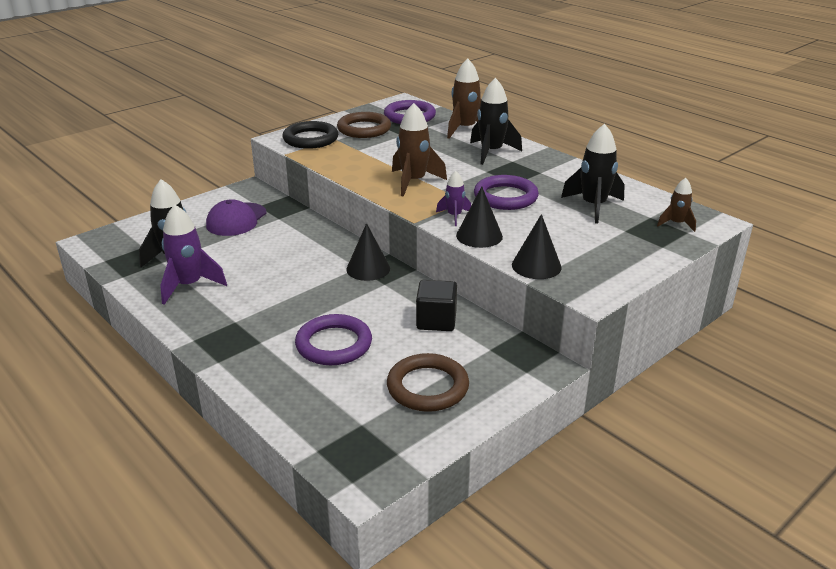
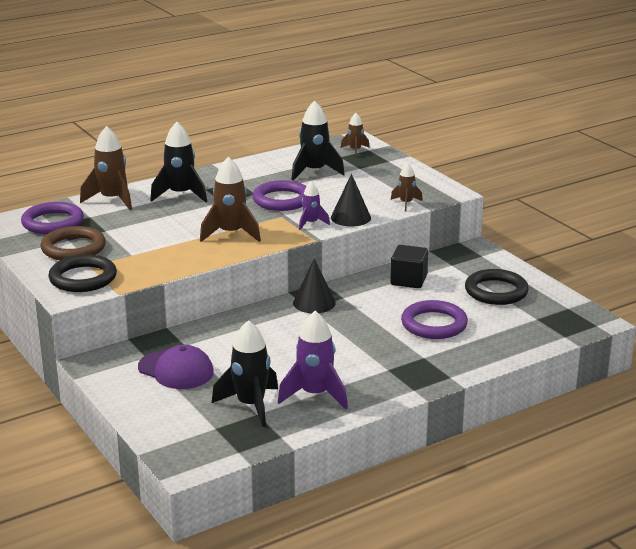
camera: 80 degrees left, 5 degrees down
brown ring [387,353,469,412] -> black ring [465,269,529,305]
black cone [512,214,562,279] -> brown rocket [391,163,423,211]

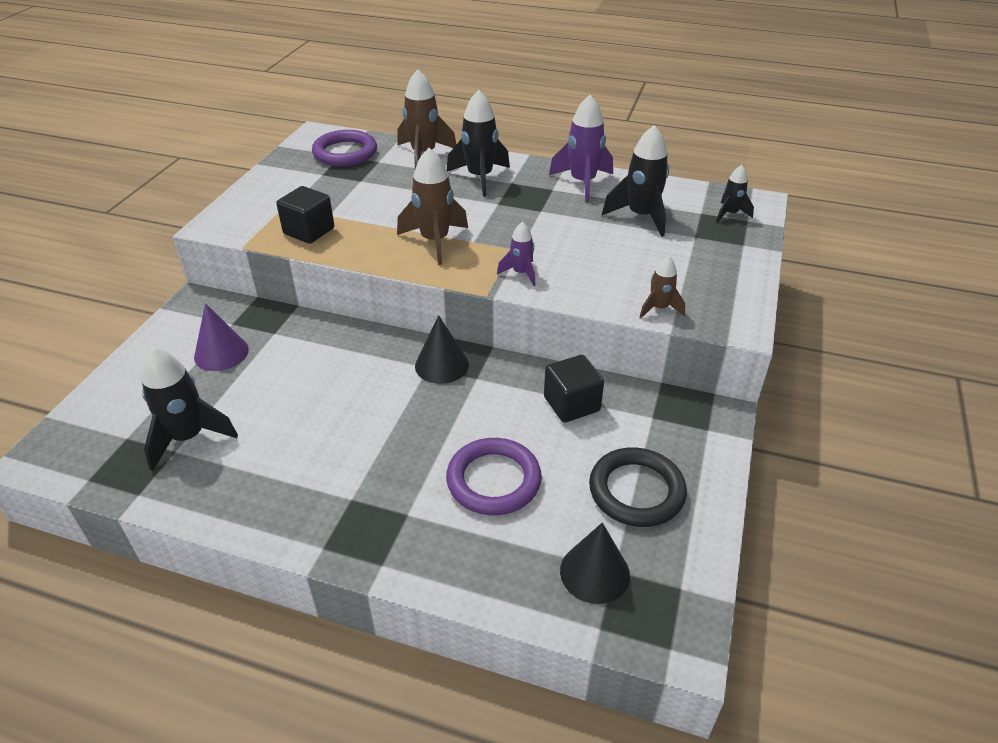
camera: 50 degrees right, 15 degrees up
brown ring [41,226,106,260] -> none
black ring [49,254,117,292] -> none
purple cap [138,345,214,389] -> purple cone [194,303,249,371]
purple ring [252,180,307,211] -> none
purple rocket [278,311,348,409] -> purple rocket moved to [549,95,613,202]
black cone [331,174,371,227] -> black cone moved to [560,523,630,604]
brown rocket [341,113,370,157] -> black rocket [716,165,754,222]
none -> black cube [276,186,334,244]

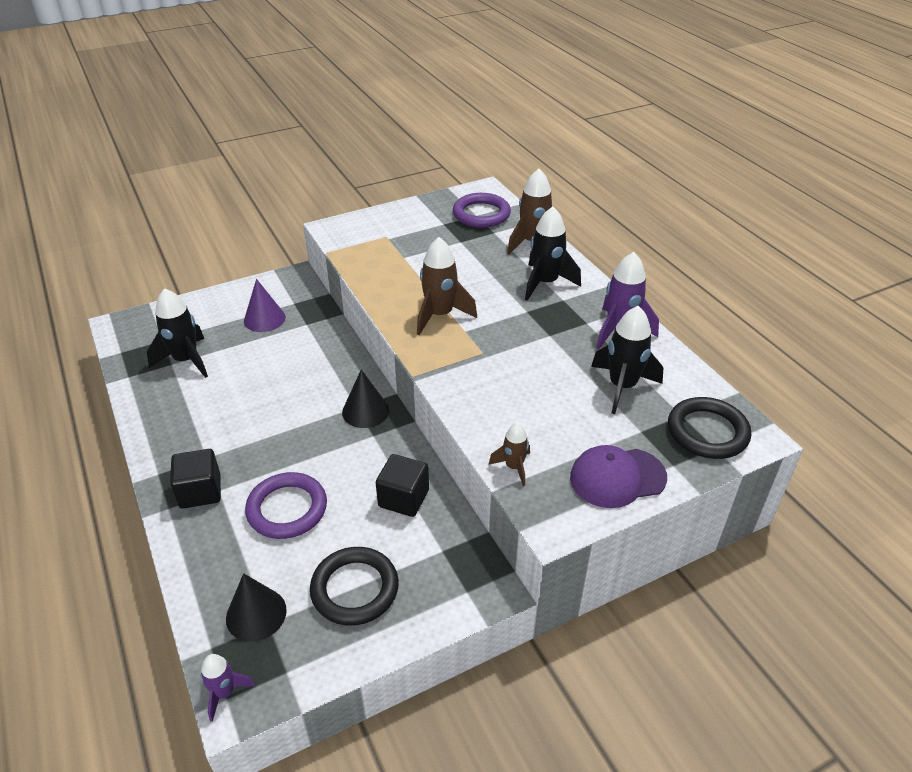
camera: 45 degrees right, 0 degrees up
black cube [276,186,334,244] -> black cube moved to [170,449,221,509]
purple rocket [497,222,536,286] -> purple rocket moved to [201,654,255,722]
black rocket [716,165,754,222] -> black ring [668,397,751,459]
none -> purple cap [570,445,667,508]

